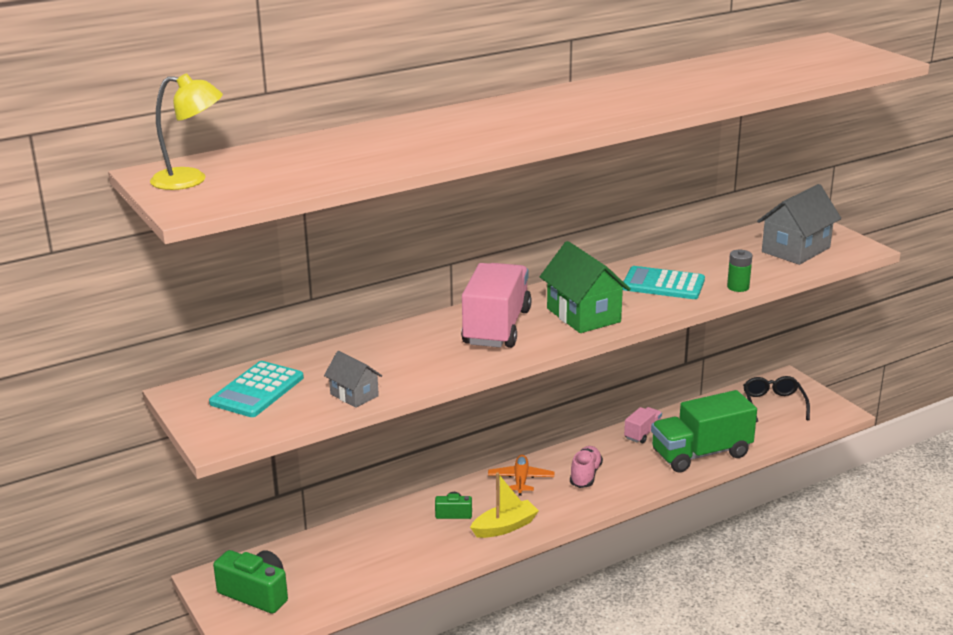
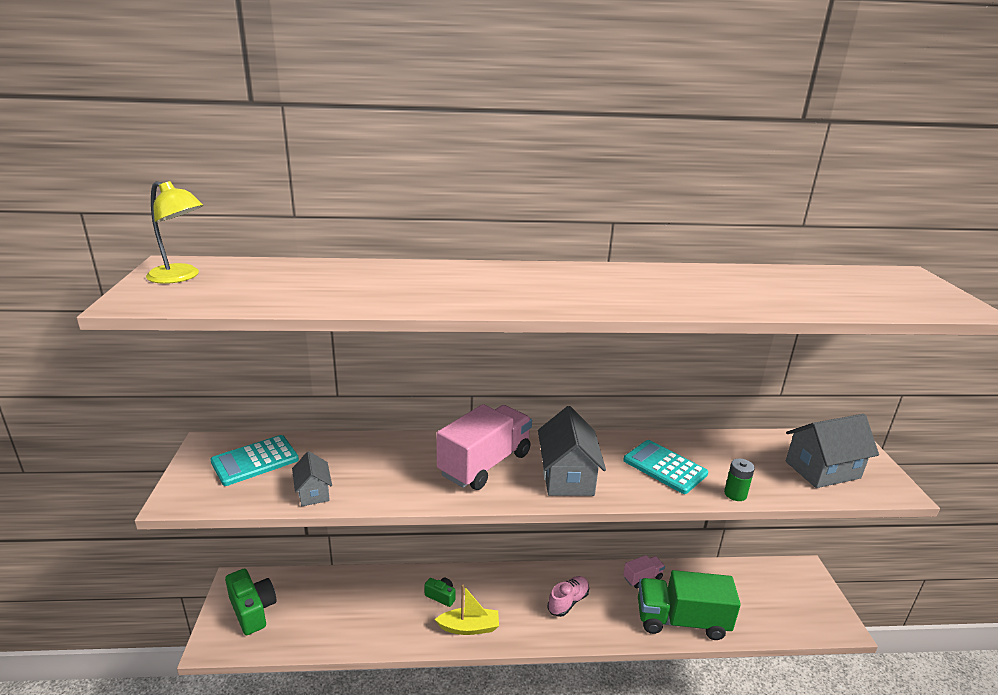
camera: 25 degrees right, 0 degrees up
orange plane [488,455,554,496] -> none
green house [540,241,631,333] -> grey house [538,406,606,496]
black glasses [743,376,810,422] -> none

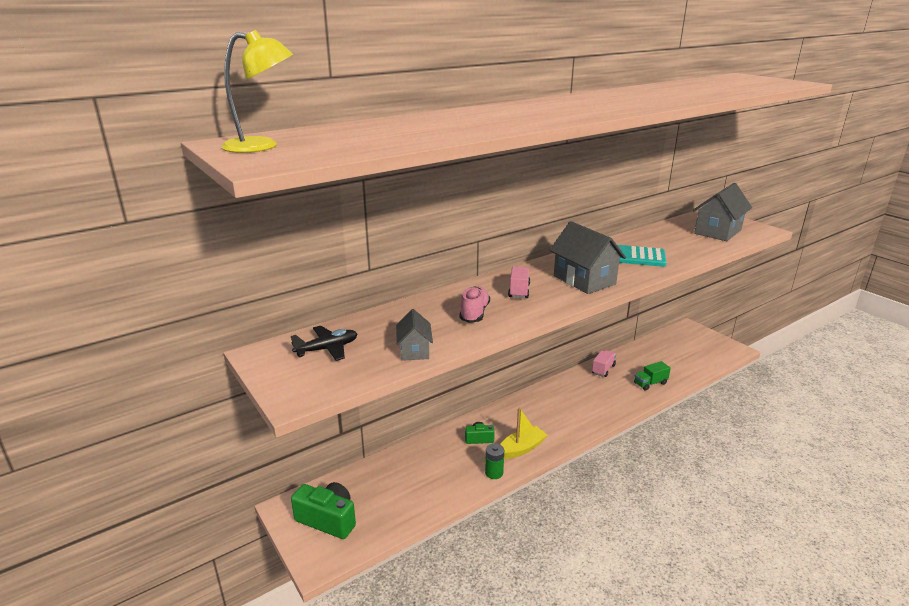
camera: 30 degrees left, 0 degrees up
turquoise calculator [210,435,299,486] -> black plane [291,326,357,361]
grey house [292,451,332,506] -> grey house turned 45 degrees clockwise [396,309,433,361]
pink truck [436,404,532,490] -> pink truck [508,267,530,298], size x0.47
pink shoe [548,576,589,617] -> pink shoe moved to [460,286,490,323]
green truck [638,570,741,640] -> green truck [634,361,671,391], size x0.47
green battery [724,458,755,501] -> green battery moved to [485,443,504,479]

